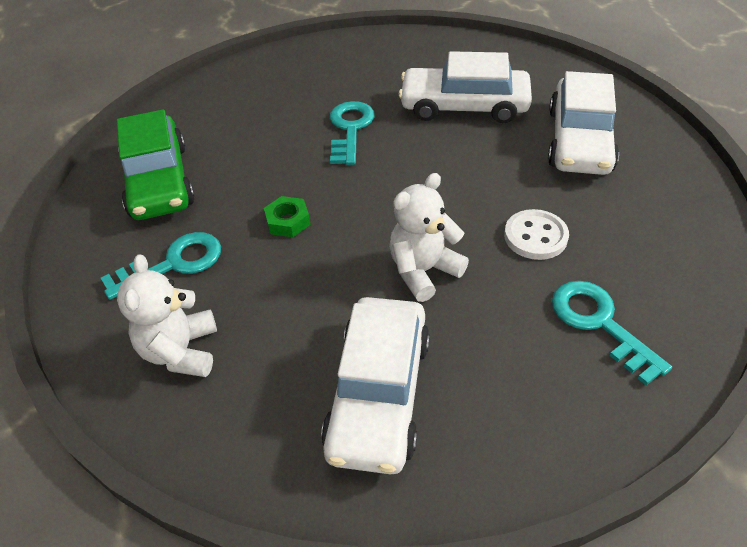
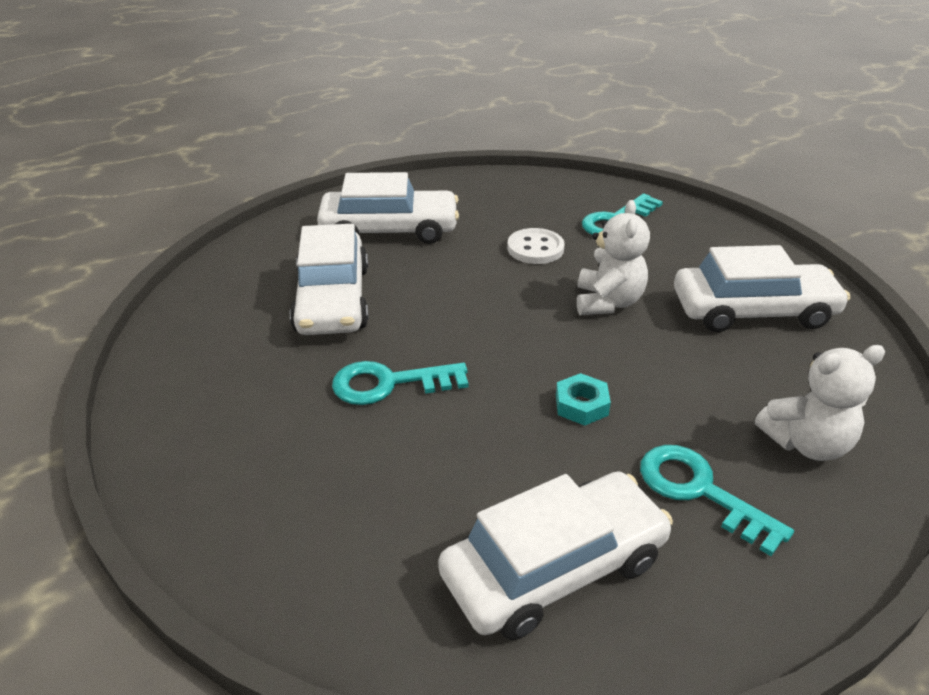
camera: 105 degrees left, 10 degrees down
green car [117,109,195,220] -> white car [438,471,673,640]
green nut [264,196,311,237] -> turquoise nut [556,373,611,426]
white teddy bear [389,173,469,302] -> white teddy bear turned 120 degrees counterclockwise [577,200,650,315]

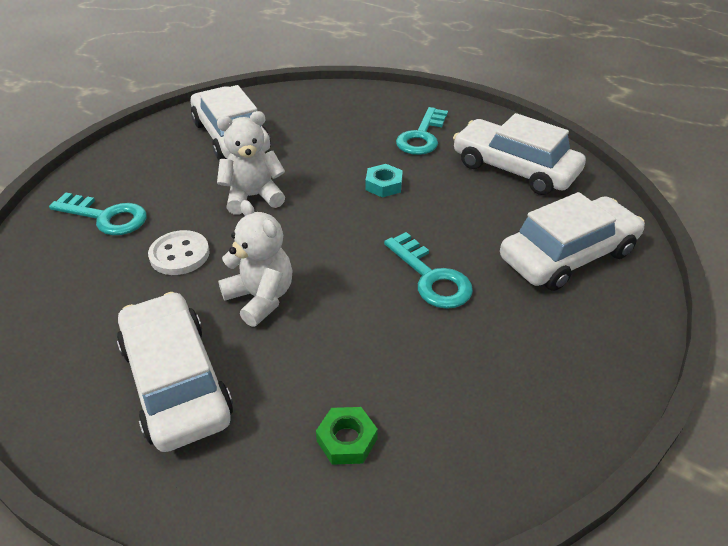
camera: 115 degrees left, 5 degrees up
white car [290,224,369,335] -> white car moved to [500,192,645,291]
white teddy bear [755,345,885,461] -> white teddy bear moved to [218,200,293,327]
none -> green nut [316,407,378,465]

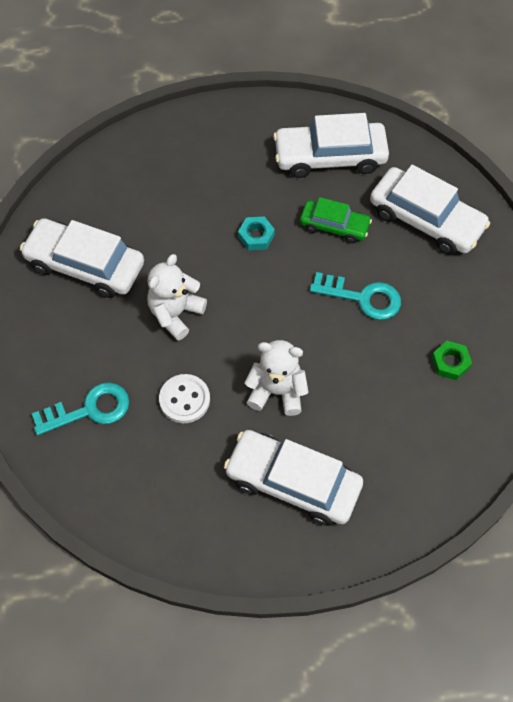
camera: 40 degrees left, 20 degrees up
green nut [316,407,378,465] -> green nut moved to [432,341,472,380]
turquoise key [396,107,448,155] -> none
white car [500,192,645,291] -> white car turned 105 degrees clockwise [370,165,490,255]
none -> green car [300,197,372,243]

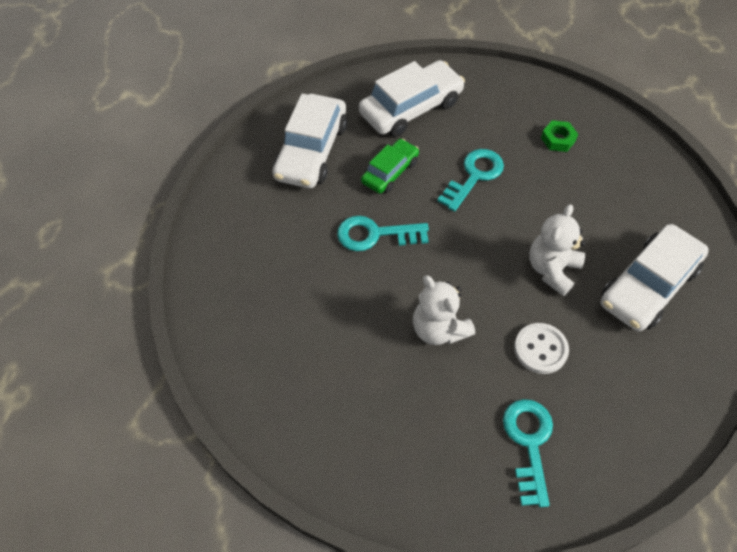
camera: 70 degrees left, 5 degrees down
white car [20,218,144,298] -> none
turquoise nut [238,216,275,250] -> turquoise key [337,216,429,251]

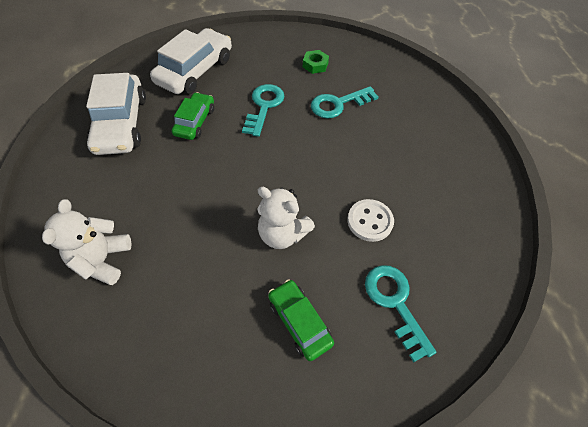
camera: 25 degrees left, 0 degrees up
turquoise key [337,216,429,251] -> turquoise key moved to [311,86,379,119]
white teddy bear [529,204,585,296] -> white teddy bear moved to [42,199,132,285]
white car [601,224,709,332] -> none
none -> green car [268,279,334,361]

